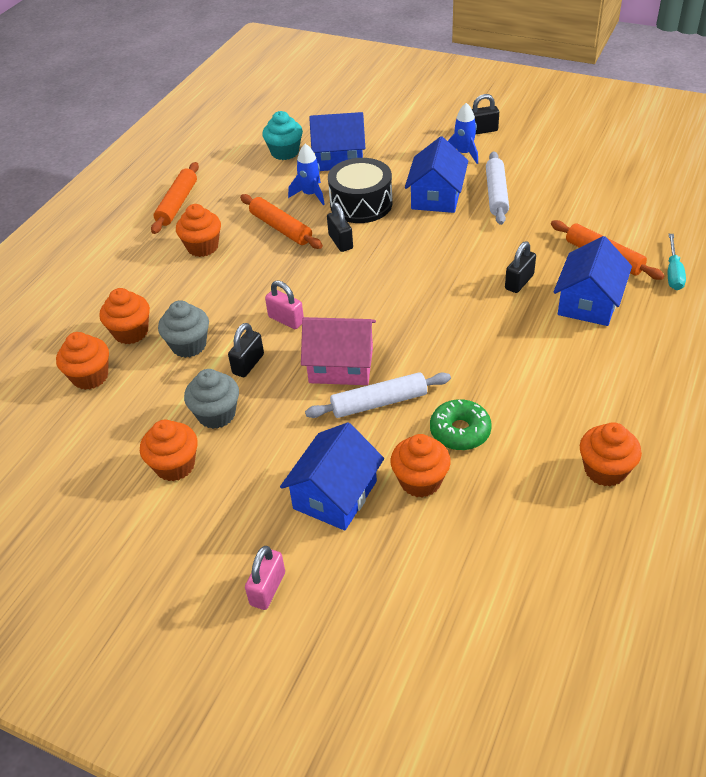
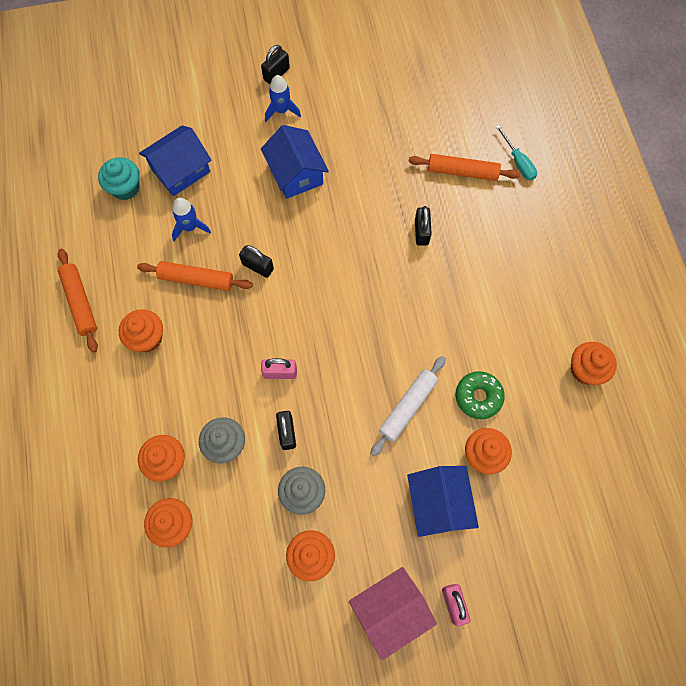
camera: 40 degrees left, 25 degrees up
pink house [301,317,376,385] -> pink house moved to [349,567,437,660]
black drum [328,158,393,223] -> none
white rolling pin [486,151,509,225] -> none
blue house [554,236,632,326] -> none

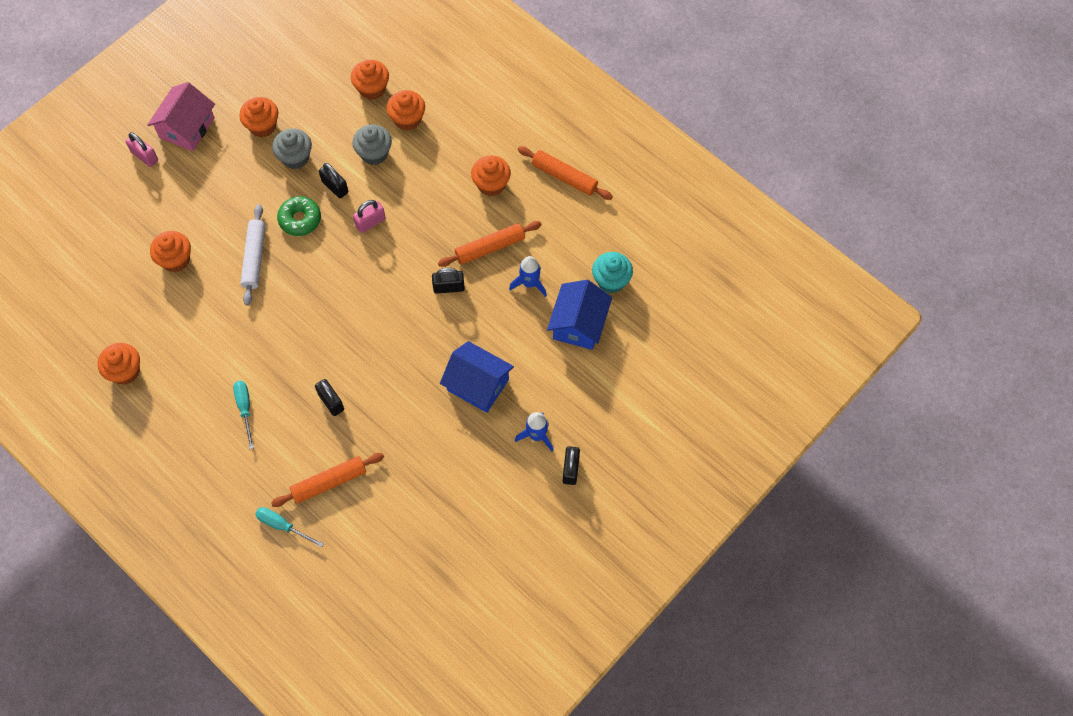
camera: 145 degrees right, 5 degrees down
blue house [407,466,479,537] -> none
green donut [456,371,505,419] -> green donut moved to [277,196,321,236]
none -> turquoise screwdriver [233,381,254,449]

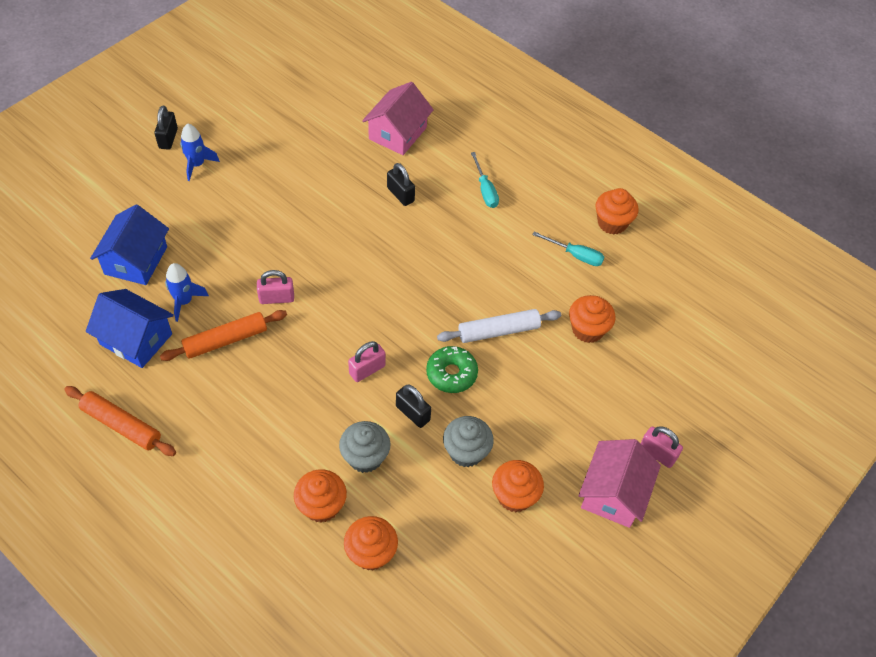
camera: 175 degrees right, 10 degrees down
white rolling pin [240,204,266,306] -> white rolling pin turned 75 degrees clockwise [437,309,561,343]
turquoise screwdriver [255,507,324,548] -> turquoise screwdriver moved to [532,232,604,266]
orange rolling pin [271,453,384,507] -> pink house [362,82,434,155]
black padlock [432,268,465,294] -> pink padlock [257,270,294,304]
blue house [440,341,514,413] -> blue house moved to [86,289,174,368]
orange cupcake [471,155,511,196] -> none
turquoise cupcake [592,252,633,293] -> none

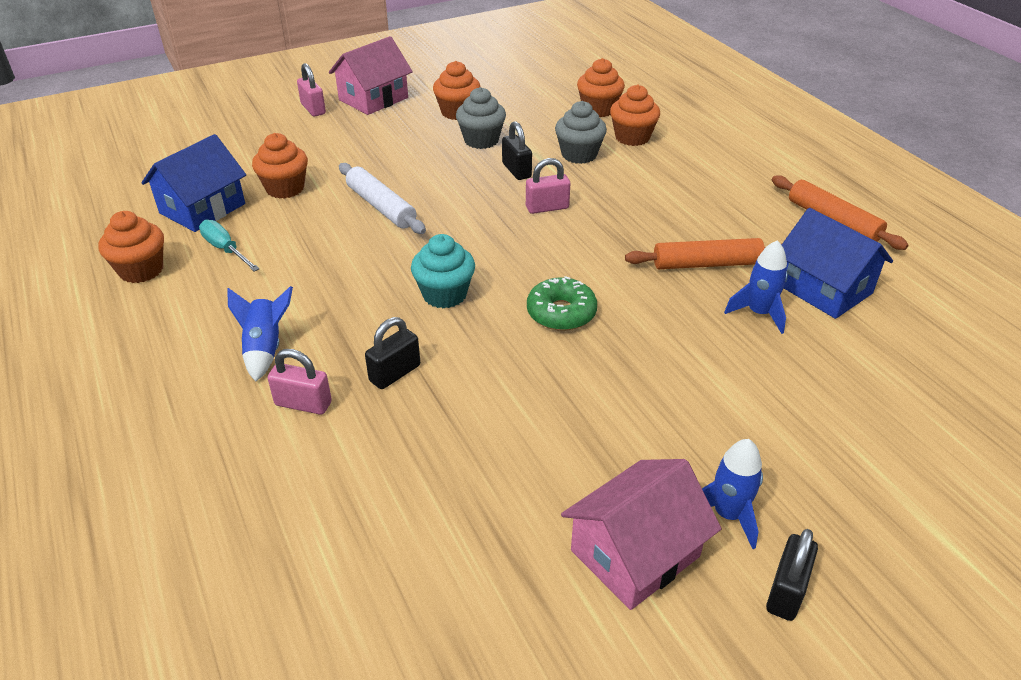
camera: 155 degrees left, 15 degrees down
blue house [90,205,169,285] -> blue house moved to [141,134,246,232]
pink padlock [257,270,294,304] -> pink padlock moved to [268,349,332,415]
pink house [362,82,434,155] -> pink house moved to [561,459,722,610]
black padlock [387,163,415,206] -> black padlock turned 60 degrees clockwise [365,317,420,389]
green donut [426,346,478,393] -> green donut moved to [527,276,597,331]
white rolling pin [437,309,561,343] -> white rolling pin turned 45 degrees clockwise [339,163,426,234]
turquoise screwdriver [471,152,499,208] -> blue rocket [227,286,293,381]
none -> turquoise cupcake [411,234,475,309]

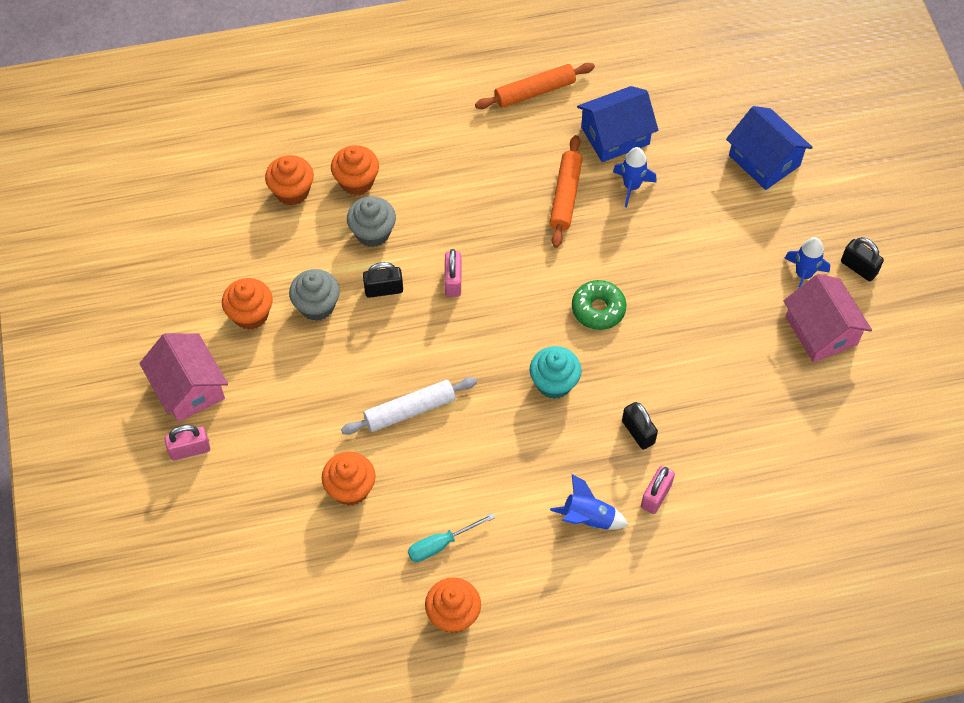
camera: 75 degrees left, 20 degrees up
blue house [141,134,246,232] -> blue house moved to [726,106,813,190]

